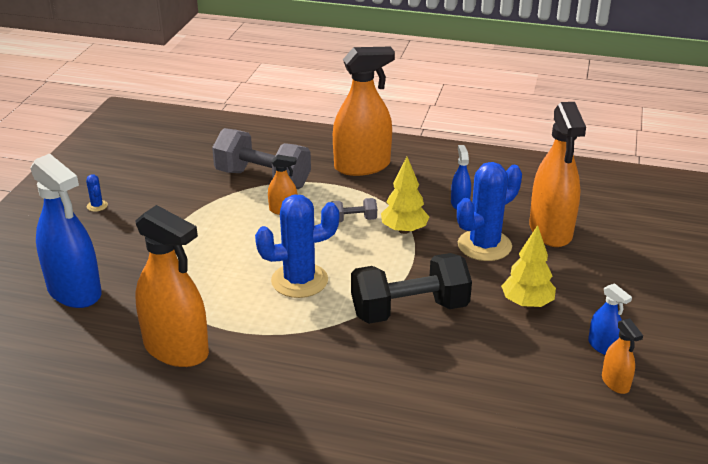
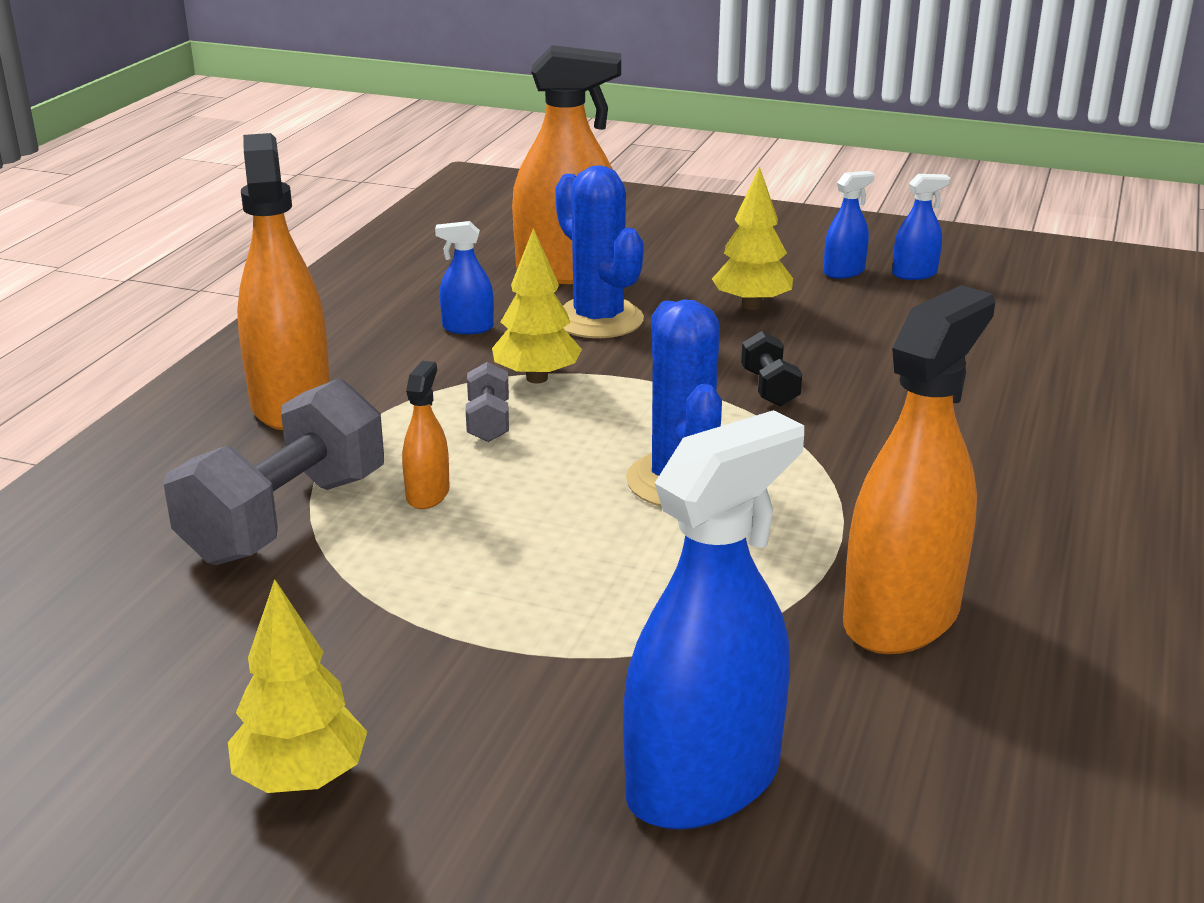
camera: 85 degrees left, 5 degrees down
blue cactus [86,174,108,212] -> yellow tree [228,579,367,793]
black dumbbell [351,253,472,324] -> black dumbbell [741,331,802,406], size x0.46
orange spray bottle [602,318,643,394] -> blue spray bottle [892,174,950,280]

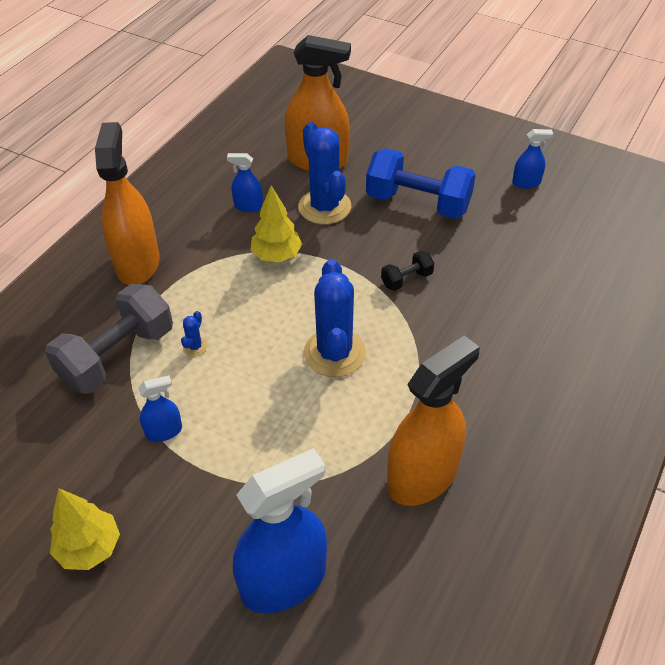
camera: 10 degrees right, 20 degrees up
orange spray bottle [402,361,450,509] -> blue cactus [181,311,208,356]
grey dumbbell [466,362,509,442] -> none
yellow tree [712,167,793,310] -> blue dumbbell [366,148,476,219]
black dumbbell [741,331,802,406] -> black dumbbell turned 60 degrees clockwise [381,251,434,291]
blue spray bottle [823,171,875,279] -> blue spray bottle moved to [138,375,182,442]

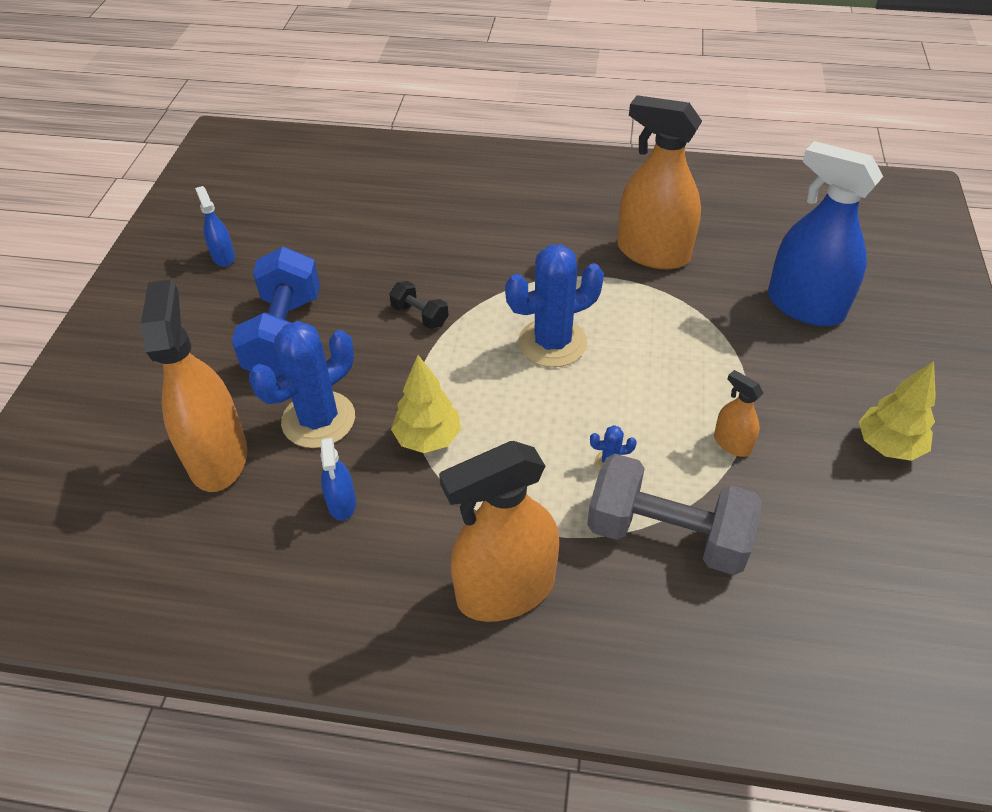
camera: 110 degrees left, 0 degrees up
blue spray bottle [138,375,182,442] -> orange spray bottle [714,370,764,457]

